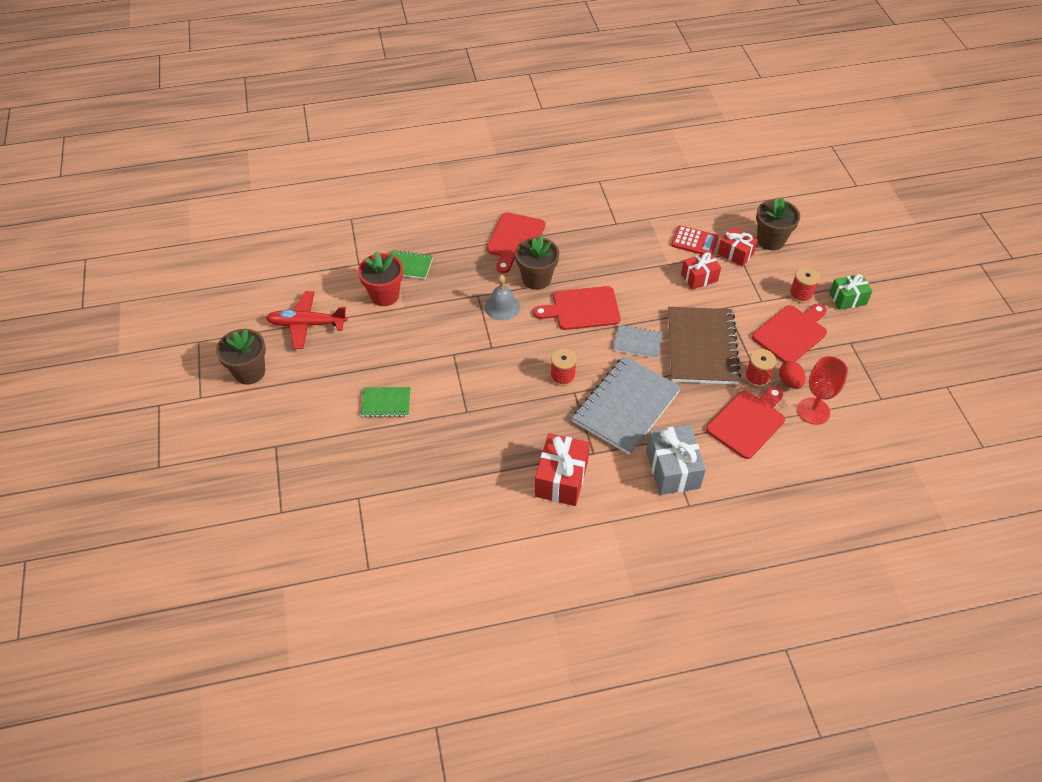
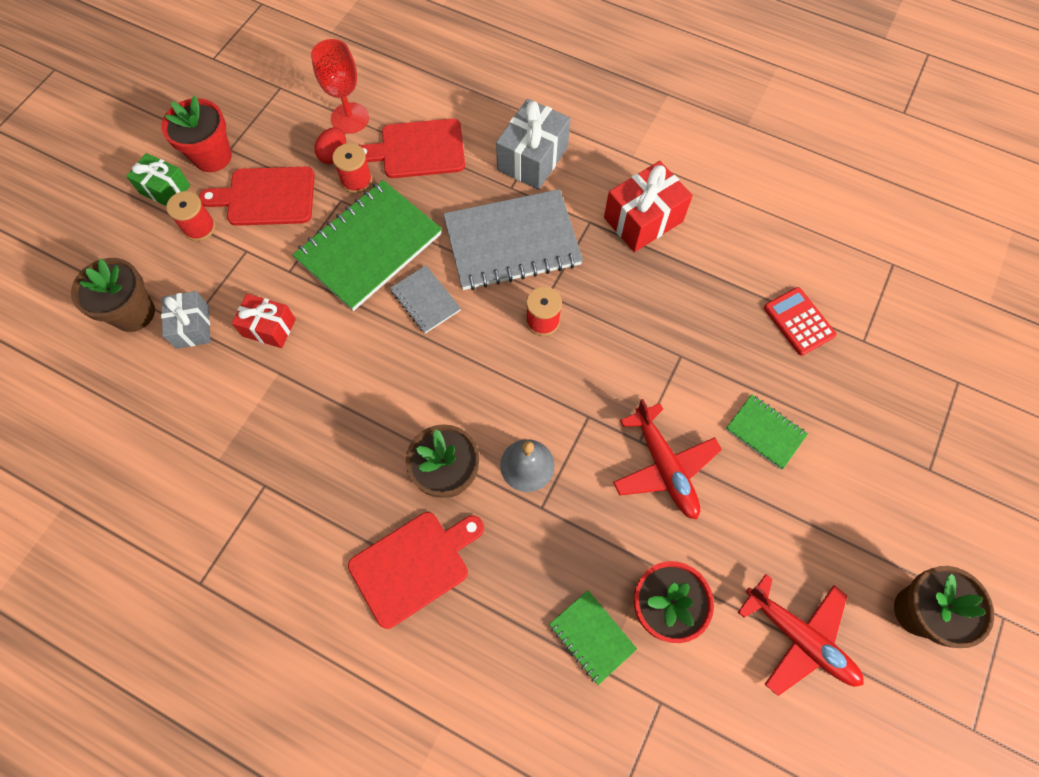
camera: 140 degrees left, 15 degrees up
red cutting board [533,286,621,330] -> none
brown notebook [668,307,741,385] -> green notebook [292,180,442,311]
red calculator [671,225,719,255] -> red calculator moved to [764,287,836,356]
red gift [718,227,758,267] -> grey gift [161,291,211,349]
none -> red flower pot [161,96,232,172]
none -> red plane [613,399,722,519]

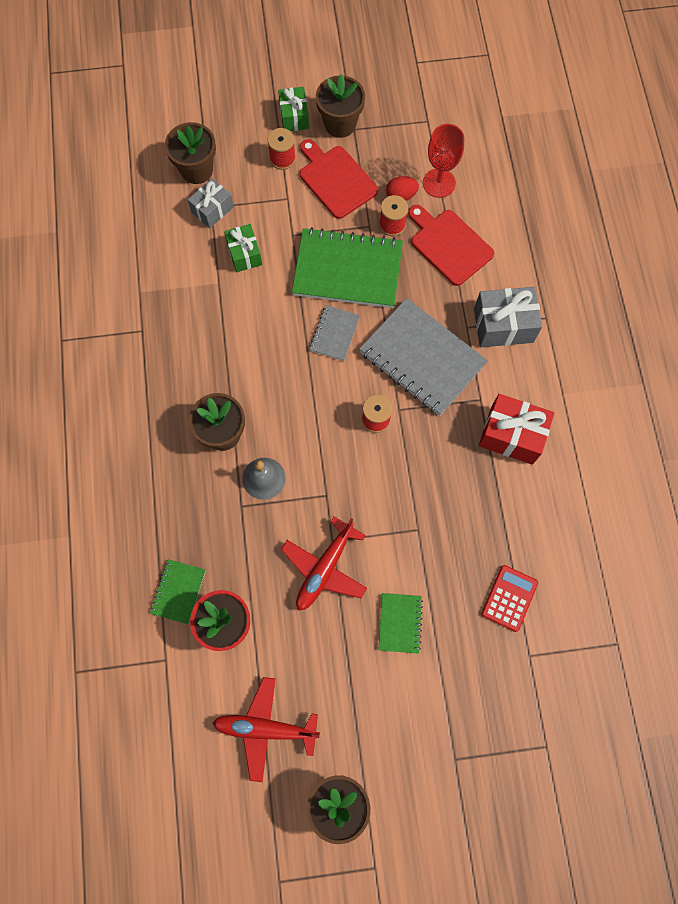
camera: 55 degrees right, 5 degrees up
red flower pot [161,96,232,172] -> brown flower pot [316,74,365,138]
red gift [232,294,296,348] -> green gift [224,224,262,272]
red cutting board [348,512,484,629] -> none
red plane [738,574,864,696] -> red plane turned 90 degrees clockwise [213,677,320,782]

